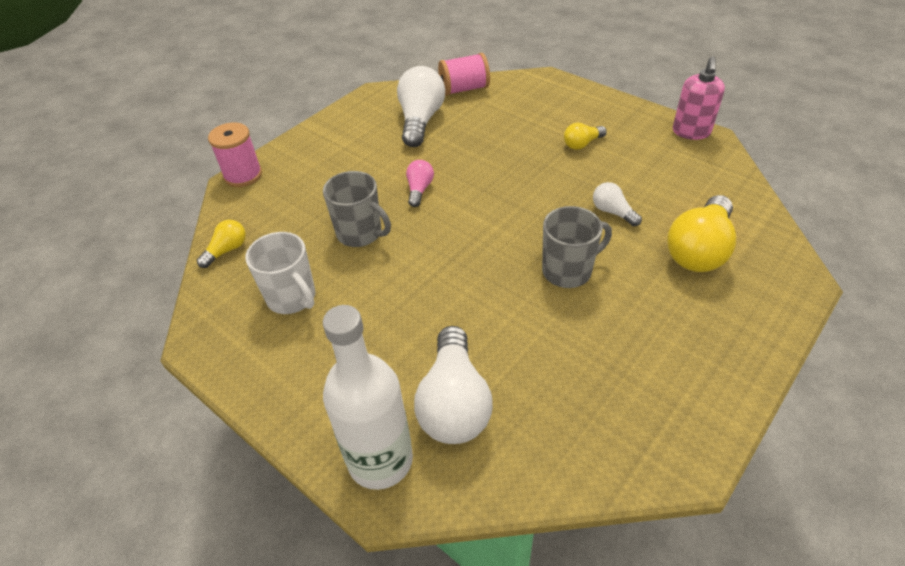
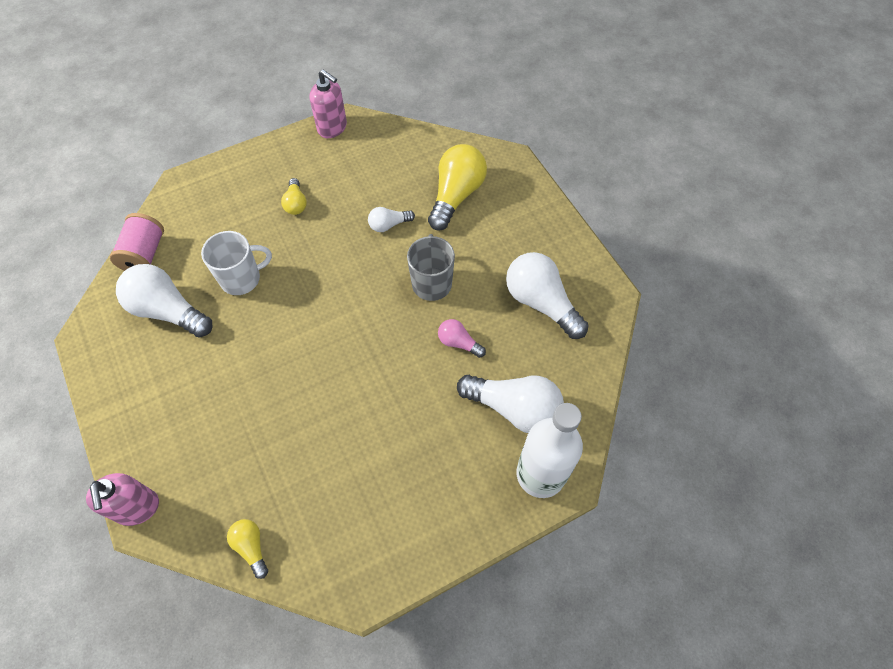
camera: 70 degrees left, 15 degrees up
pink spool [208,122,262,187] -> pink soap dispenser [86,473,159,526]
white mug [245,232,315,314] -> white mug moved to [201,231,272,295]
grey mug [323,171,391,247] -> none
pink light bulb [406,160,434,207] -> pink light bulb moved to [438,319,486,358]
yellow light bulb [667,195,736,272] -> yellow light bulb turned 120 degrees counterclockwise [428,144,487,231]
none -> white light bulb [506,252,589,339]

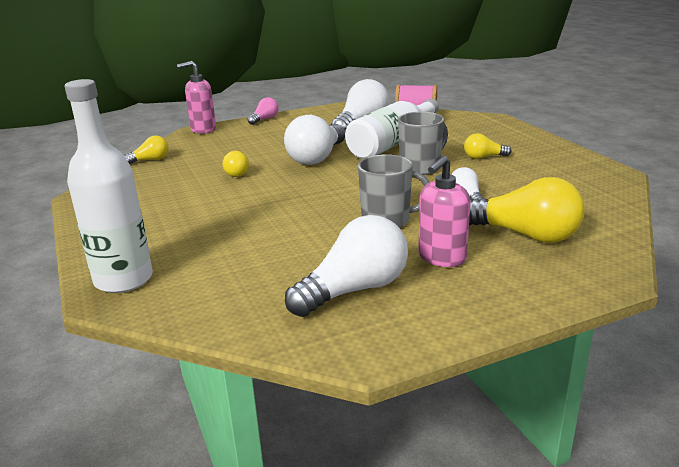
camera: 95 degrees right, 35 degrees down
white mug [201,231,272,295] -> white bottle [345,99,439,159]
pink soap dispenser [310,70,347,138] -> pink soap dispenser moved to [418,156,470,267]
pink light bulb [438,319,486,358] -> pink light bulb moved to [247,97,279,125]
white light bulb [457,375,564,433] -> white light bulb moved to [284,115,345,165]
none -> yellow light bulb [223,151,249,177]
none -> grey mug [398,112,448,175]

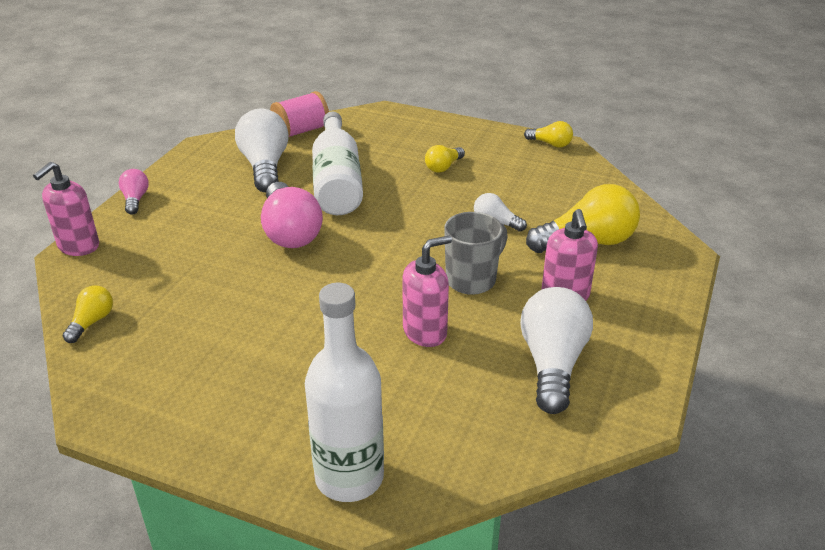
camera: 45 degrees left, 10 degrees up
yellow light bulb [223,151,249,177] -> yellow light bulb moved to [524,121,573,148]
white light bulb [284,115,345,165] -> pink light bulb [261,182,323,248]
grey mug [398,112,448,175] -> none
none -> pink soap dispenser [402,236,452,347]

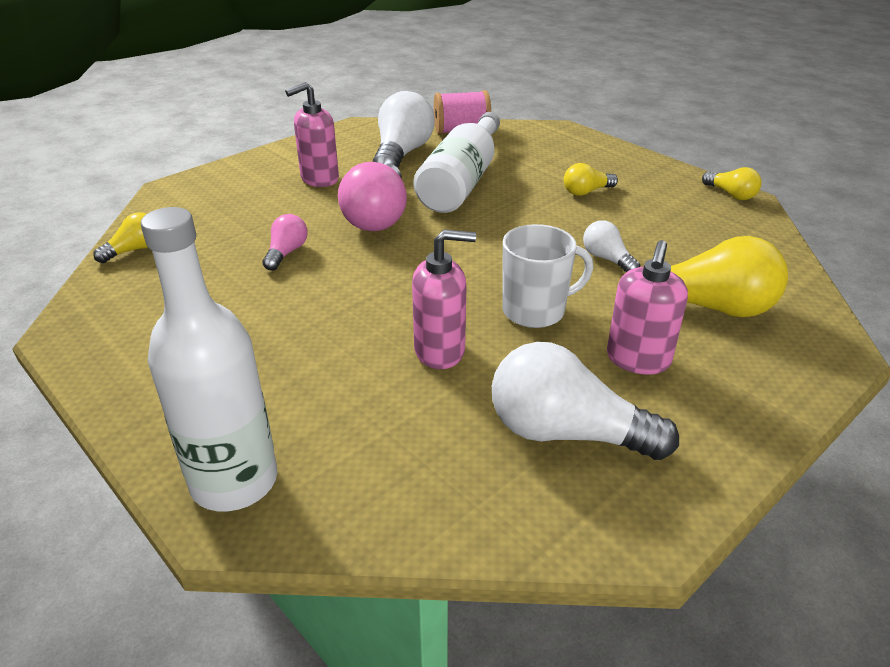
camera: 25 degrees right, 0 degrees up
pink soap dispenser [33,162,99,256] -> pink soap dispenser moved to [285,82,339,187]
pink light bulb [119,169,149,214] -> pink light bulb moved to [262,214,308,271]
grey mug [444,212,508,295] -> white mug [503,224,593,328]
white light bulb [520,287,593,414] -> white light bulb turned 105 degrees counterclockwise [492,342,679,460]

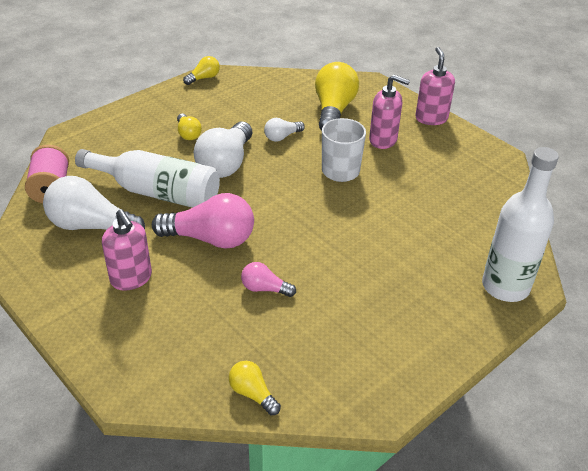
camera: 90 degrees left, 5 degrees up
pink soap dispenser [412,229,476,369] -> pink soap dispenser moved to [415,47,455,125]
white light bulb [492,342,679,460] -> white light bulb moved to [194,122,252,178]

